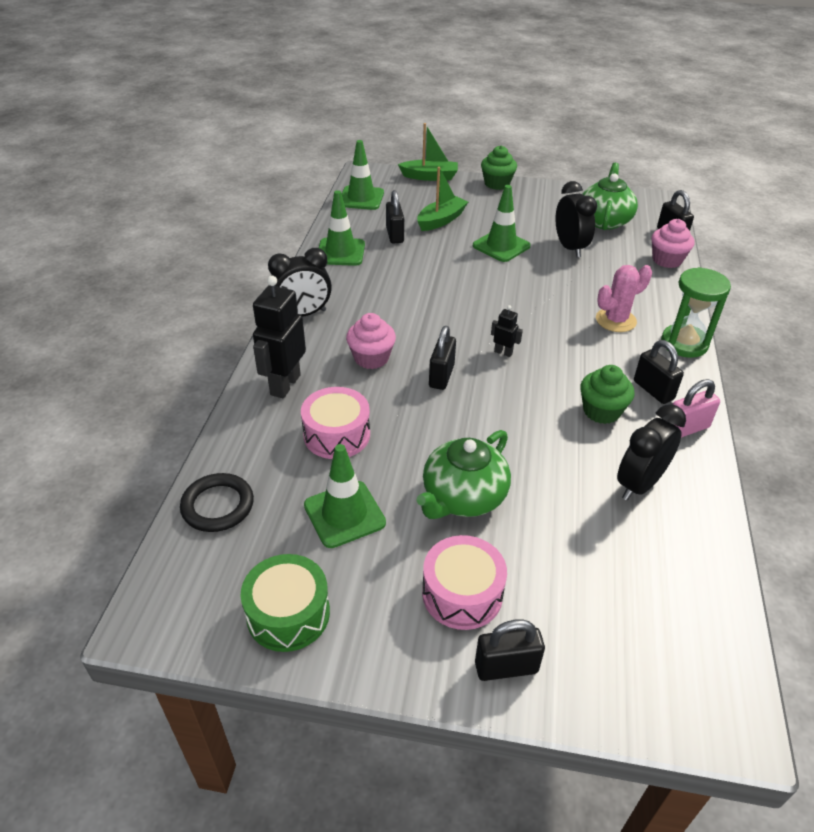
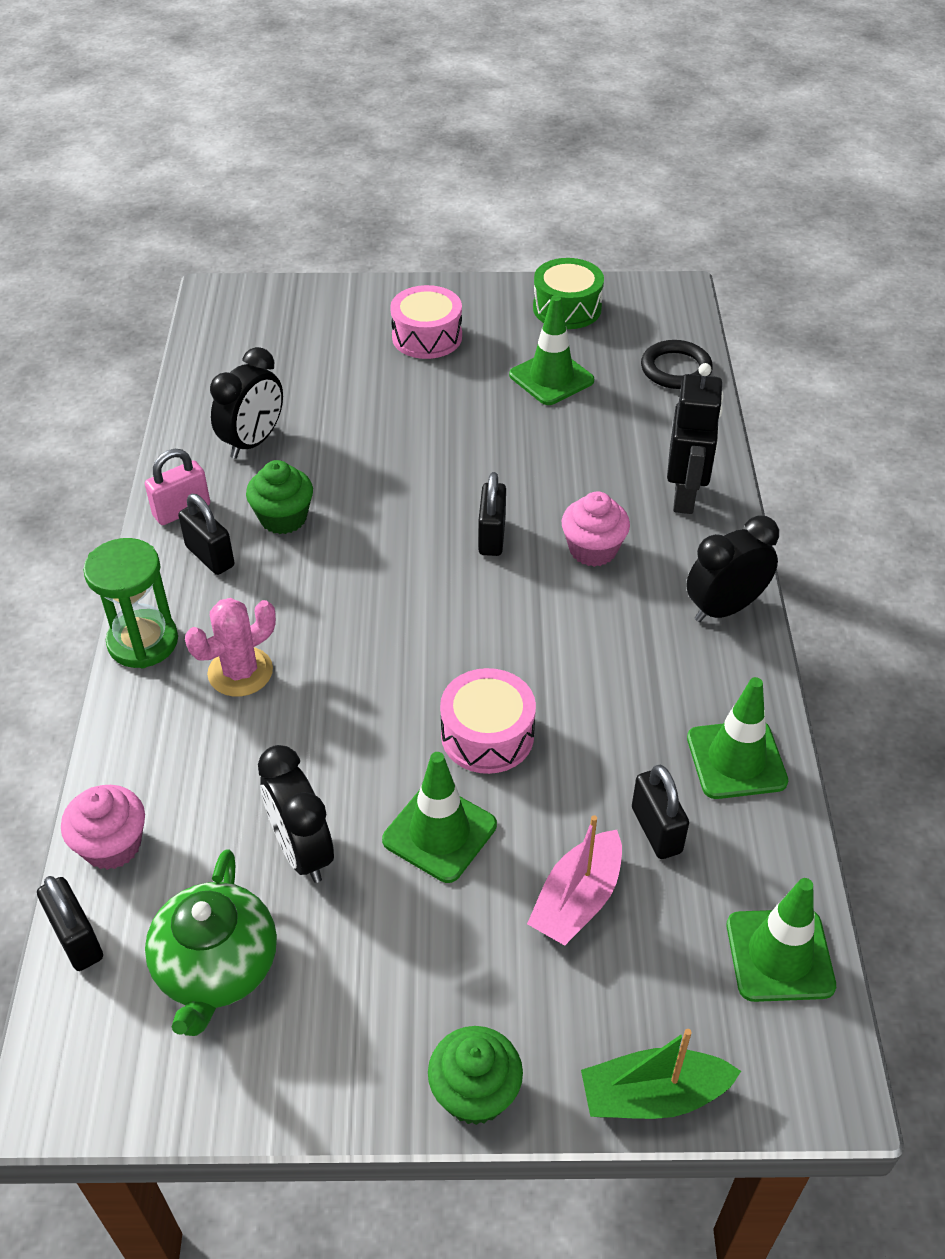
camera: 170 degrees right, 5 degrees up
pink drum [301,387,370,459] -> pink drum moved to [440,668,536,774]
green teapot [416,430,511,519] -> none
green boat [417,167,468,231] -> pink boat [527,815,622,946]
black padlock [475,619,545,681] -> none
black robot [491,305,523,357] -> none

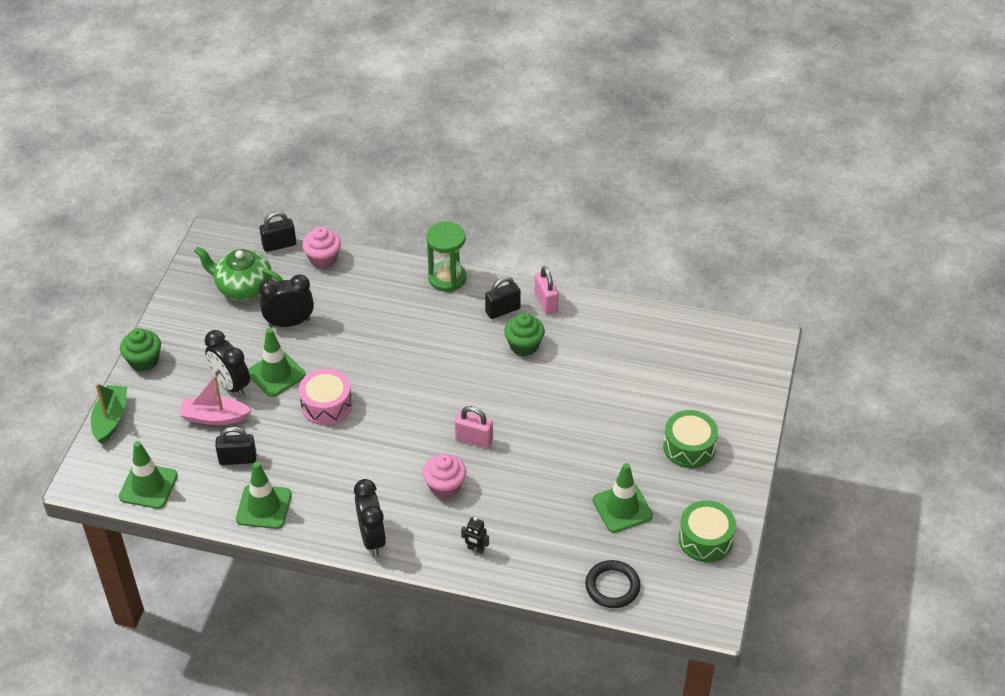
camera: 105 degrees right, 0 degrees up
pink cactus [185,598,276,697] -> none
black clock [210,347,283,459] -> black clock moved to [205,330,250,397]
pink drum [390,285,462,359] -> green drum [663,410,718,468]
black padlock [478,472,506,556] -> pink padlock [455,406,493,448]
pink boat [527,815,622,946] -> pink boat turned 45 degrees counterclockwise [179,375,252,425]
black robot [667,363,724,514] -> black robot [461,517,489,554], size x0.47

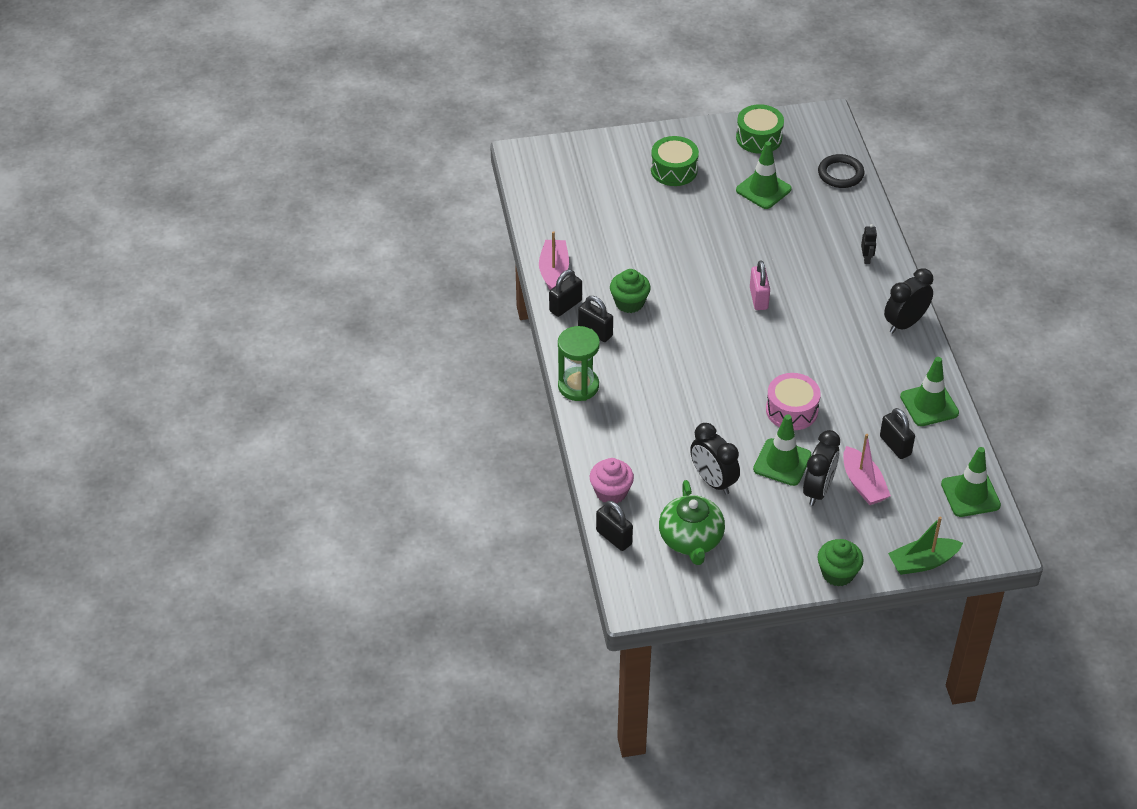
camera: 115 degrees left, 0 degrees up
pink cupcake [423,454,466,499] -> none
pink padlock [534,266,559,314] -> black padlock [549,269,582,317]
none -> pink boat [539,231,569,290]

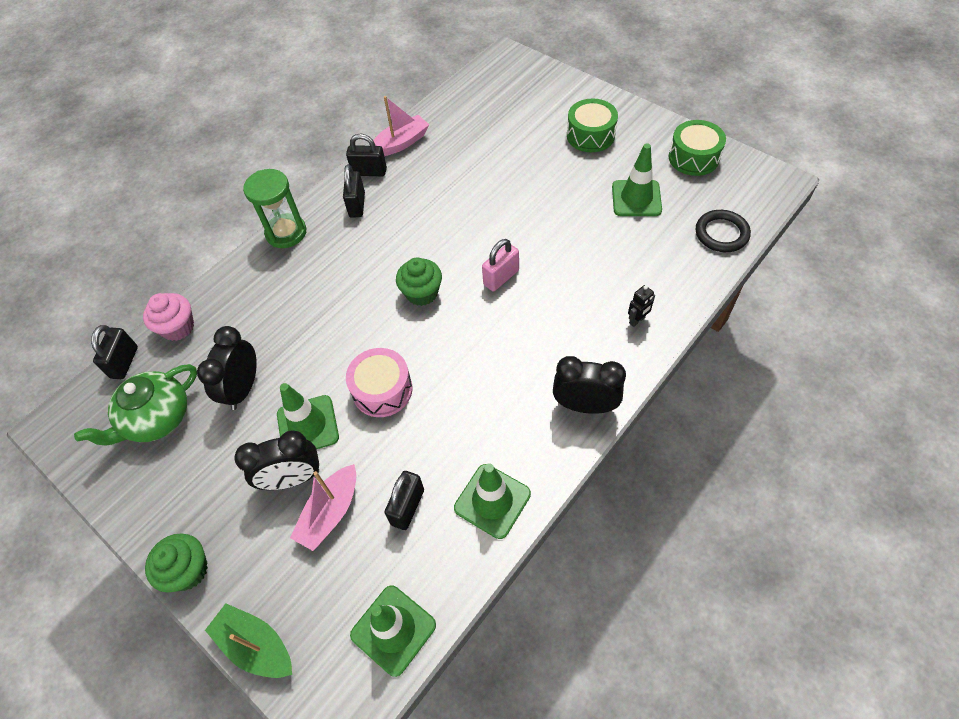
camera: 55 degrees right, 10 degrees up
green cupcake [610,269,651,313] -> green cupcake moved to [396,257,442,306]

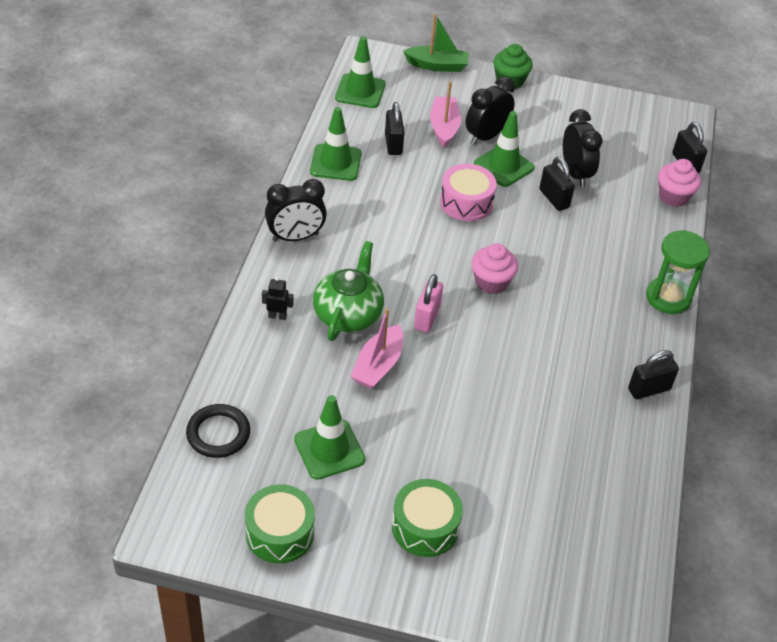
camera: 145 degrees right, 10 degrees down
green teapot [74,364,197,445] -> green teapot moved to [313,241,384,341]
black padlock [343,164,365,218] -> black padlock moved to [539,157,575,211]
pink boat [373,96,429,156] -> pink boat moved to [350,308,403,389]
green cupcake [396,257,442,306] -> pink cupcake [472,243,518,294]
black robot [628,285,655,327] -> black robot turned 75 degrees clockwise [262,277,293,320]

